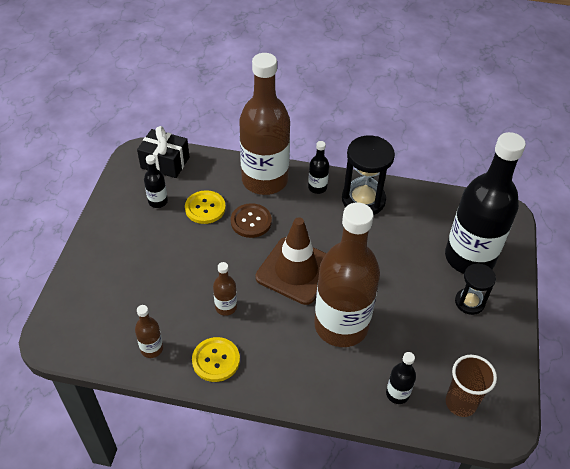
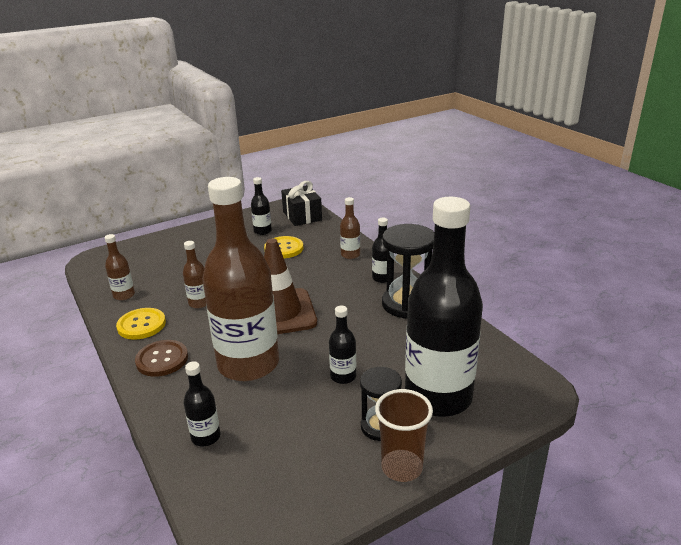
camera: 50 degrees right, 20 degrees down
brown button [231,203,272,238] -> brown button moved to [135,340,188,377]
brown bottle [239,53,290,195] -> brown bottle [340,197,360,259], size x0.41
brown cup [446,355,497,417] -> brown cup moved to [375,389,433,482]
none -> black bottle [329,306,356,384]

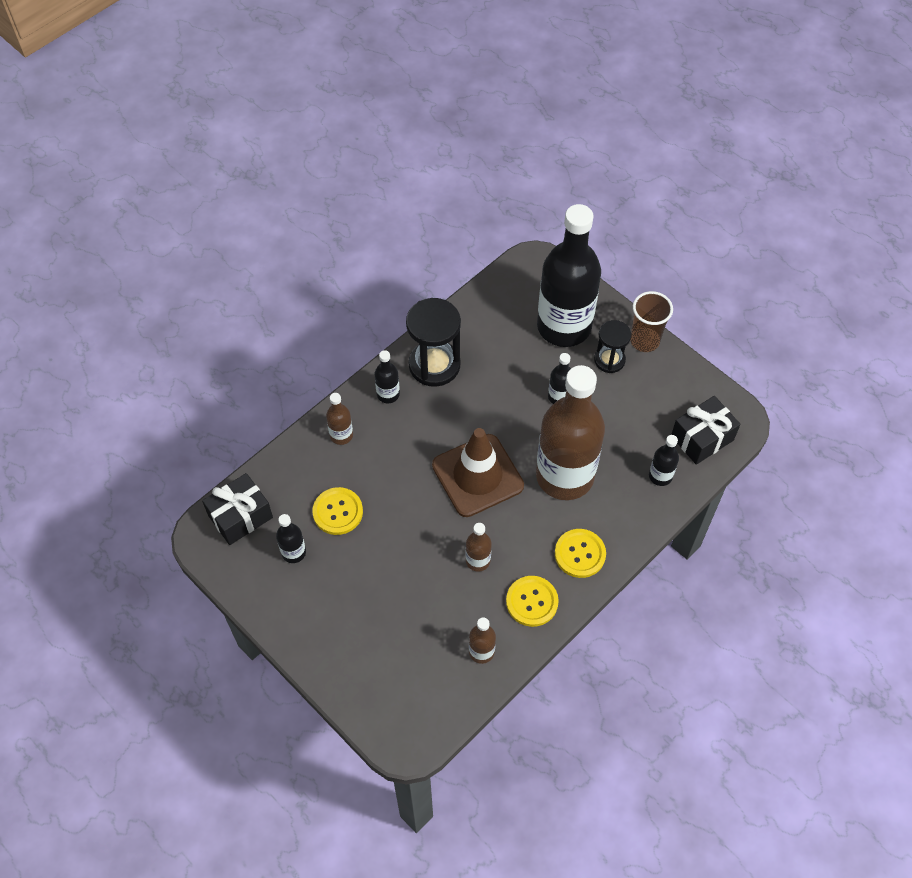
camera: 105 degrees left, 30 degrees up
brown button [135,340,188,377] -> yellow button [555,529,606,578]
none -> black gift [671,396,740,465]

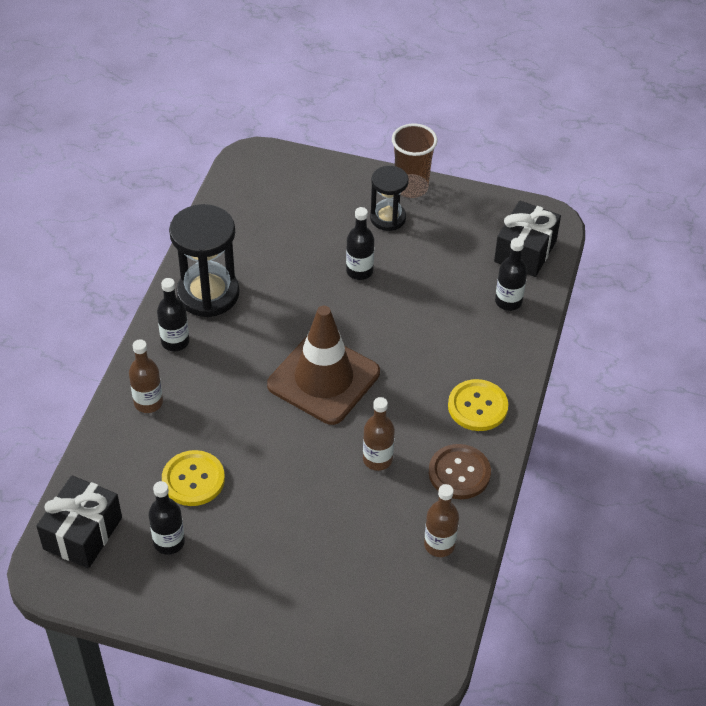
camera: 30 degrees left, 10 degrees down
yellow button [506,576,559,627] -> brown button [429,444,491,499]
brown bottle [536,365,605,500] -> none
black bottle [537,204,601,347] -> none

